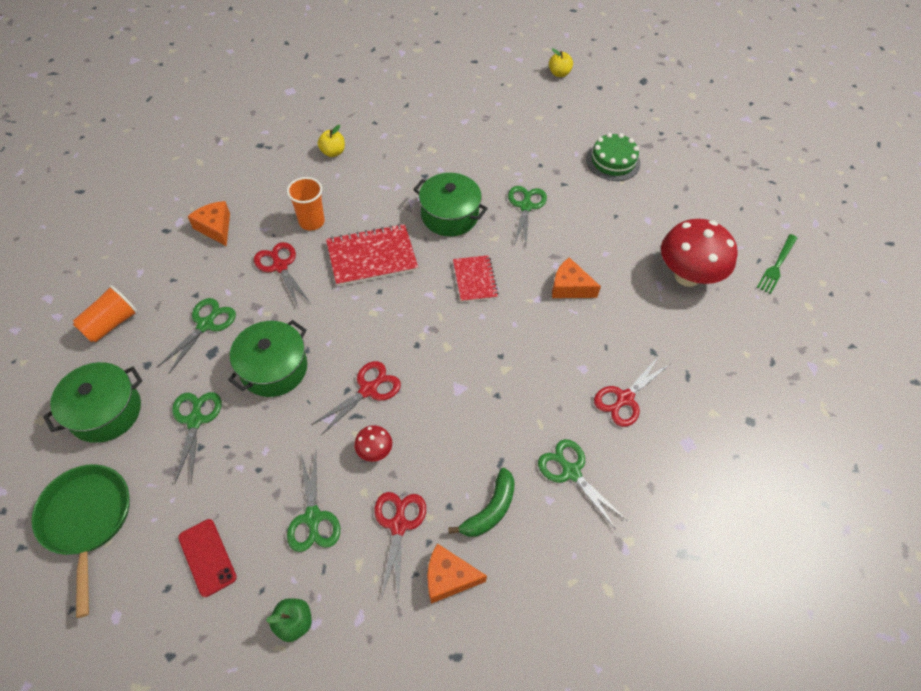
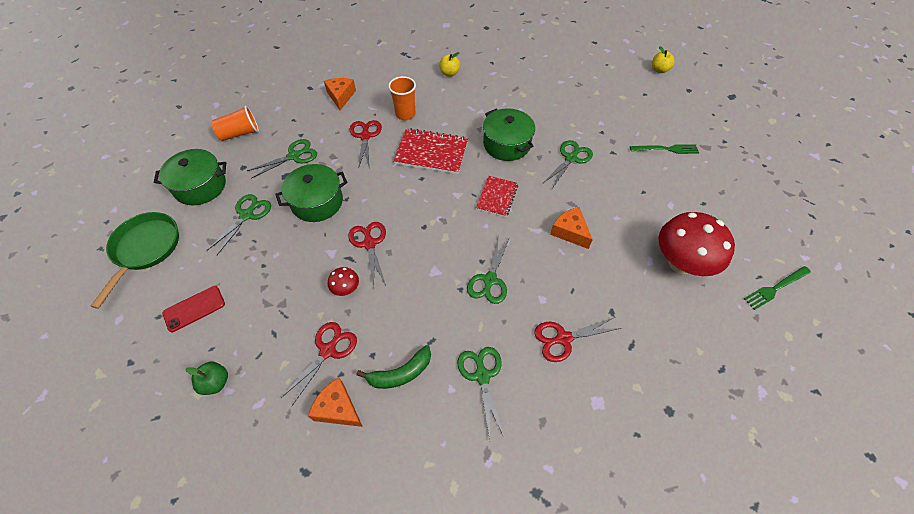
camera: 30 degrees right, 0 degrees up
red phone [178,519,237,597] -> red phone turned 60 degrees clockwise [162,286,225,332]
green scissors [287,451,340,552] -> green scissors moved to [467,237,510,304]
red scissors [311,361,401,435] -> red scissors turned 90 degrees counterclockwise [348,222,386,288]
green cake [586,133,641,181] -> green fork [630,144,699,154]

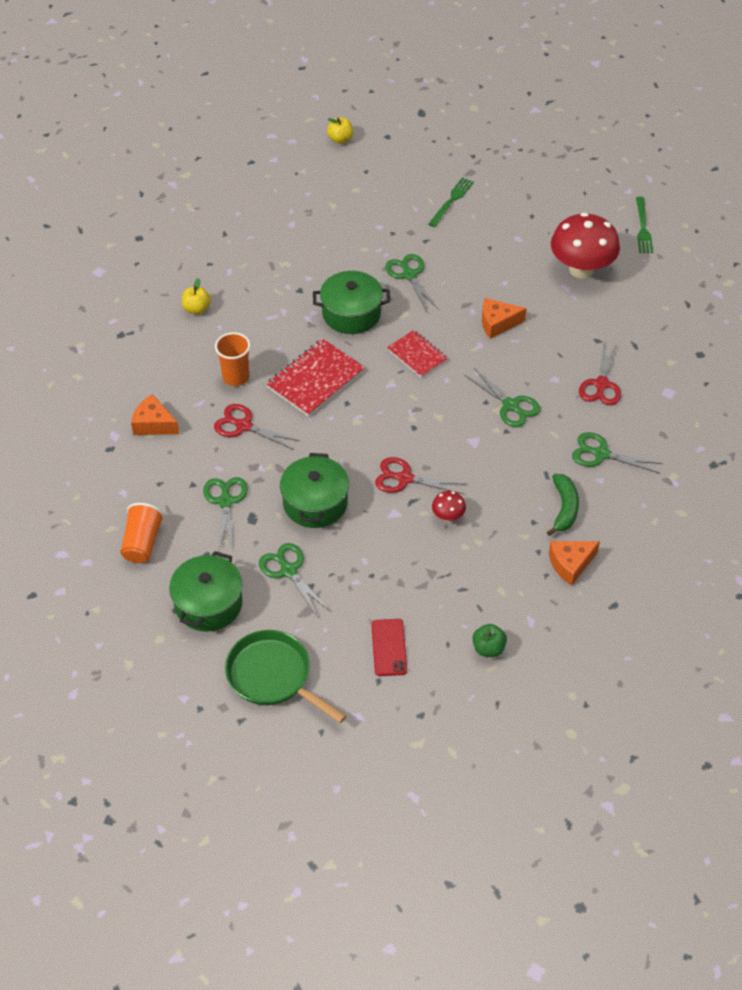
camera: 60 degrees left, 5 degrees down
red scissors [280,322,357,407] -> none

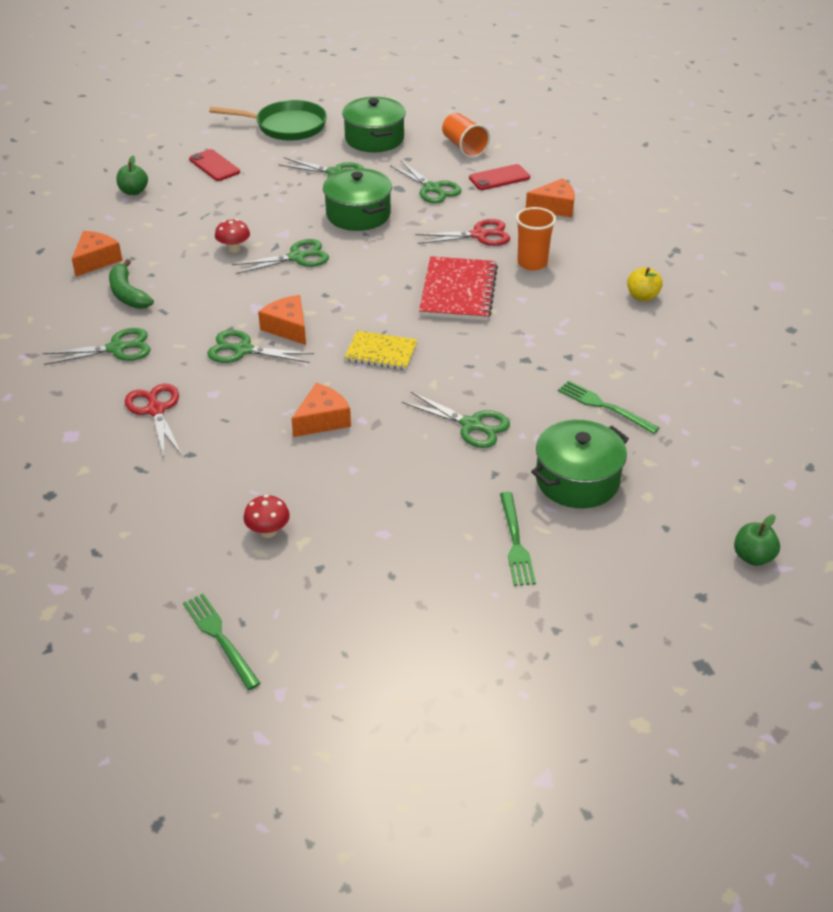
camera: 145 degrees right, 10 degrees down
green pot [313,271,390,334] -> green pot moved to [531,420,629,508]
yellow apple [327,117,353,144] -> green apple [734,515,780,566]
red scissors [375,457,465,494] -> green scissors [232,239,329,274]
red notebook [387,330,448,378] -> yellow notebook [345,331,417,370]
red mushroom [551,213,620,279] -> red mushroom [243,495,290,538], size x0.44
none -> orange cheese [258,295,306,345]
none -> red phone [469,164,530,190]
none -> green fork [558,380,659,434]

